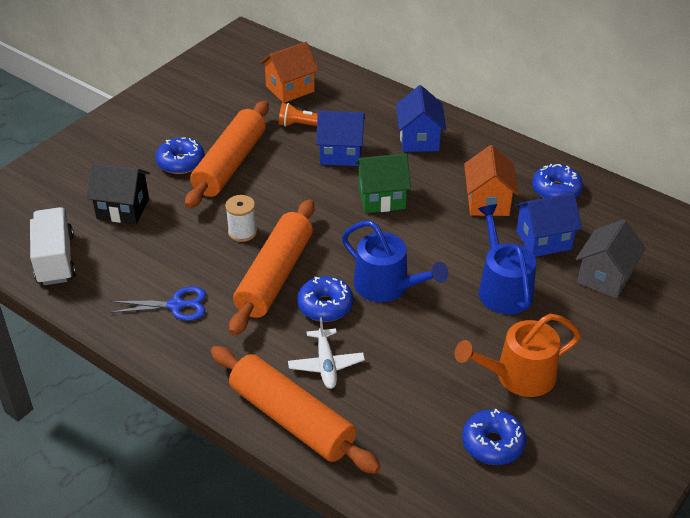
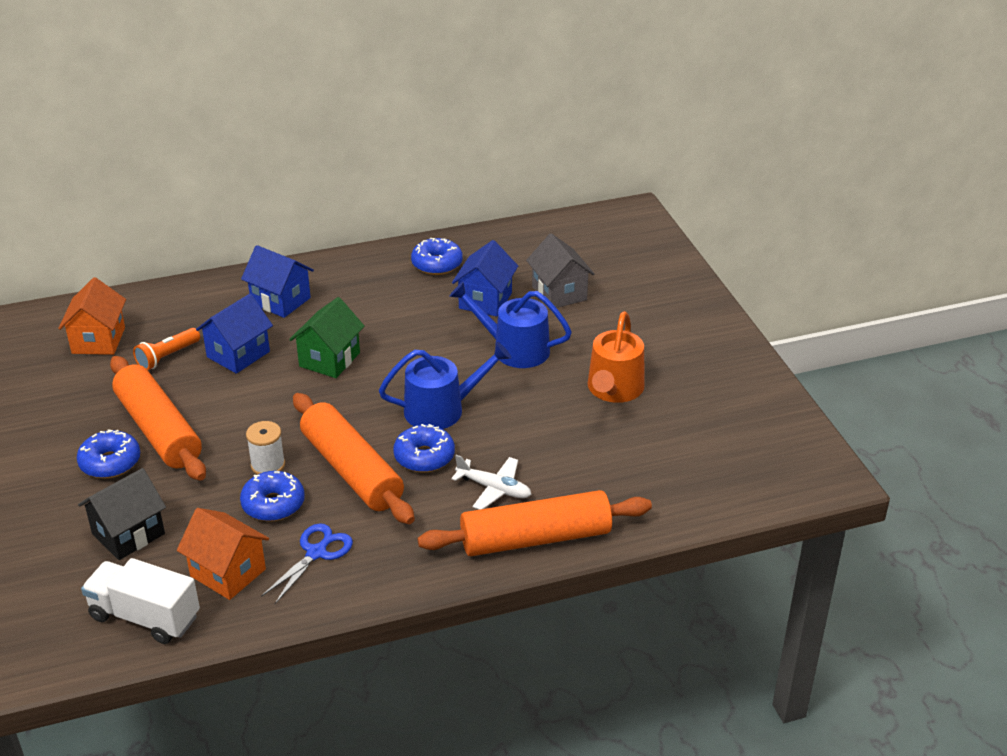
camera: 55 degrees left, 5 degrees down
blue donut [462,408,526,465] -> blue donut moved to [240,471,305,521]
orange house [464,145,519,216] -> orange house moved to [177,508,269,600]

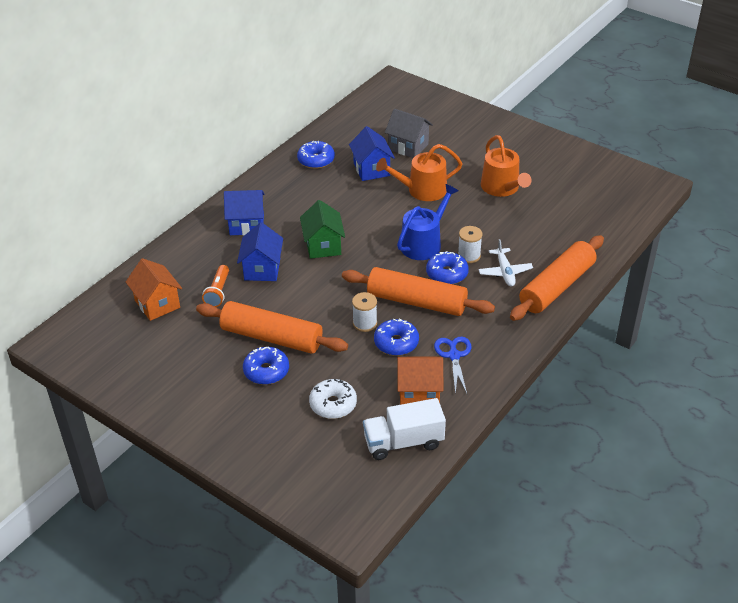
camera: 35 degrees left, 5 degrees up
black house [78,468,166,560] -> white donut [309,379,357,419]
blue watering can [449,282,572,368] -> orange watering can [376,144,463,201]
white plane [451,455,532,510] -> white plane turned 90 degrees clockwise [478,239,533,287]
none -> white spool [458,226,482,263]

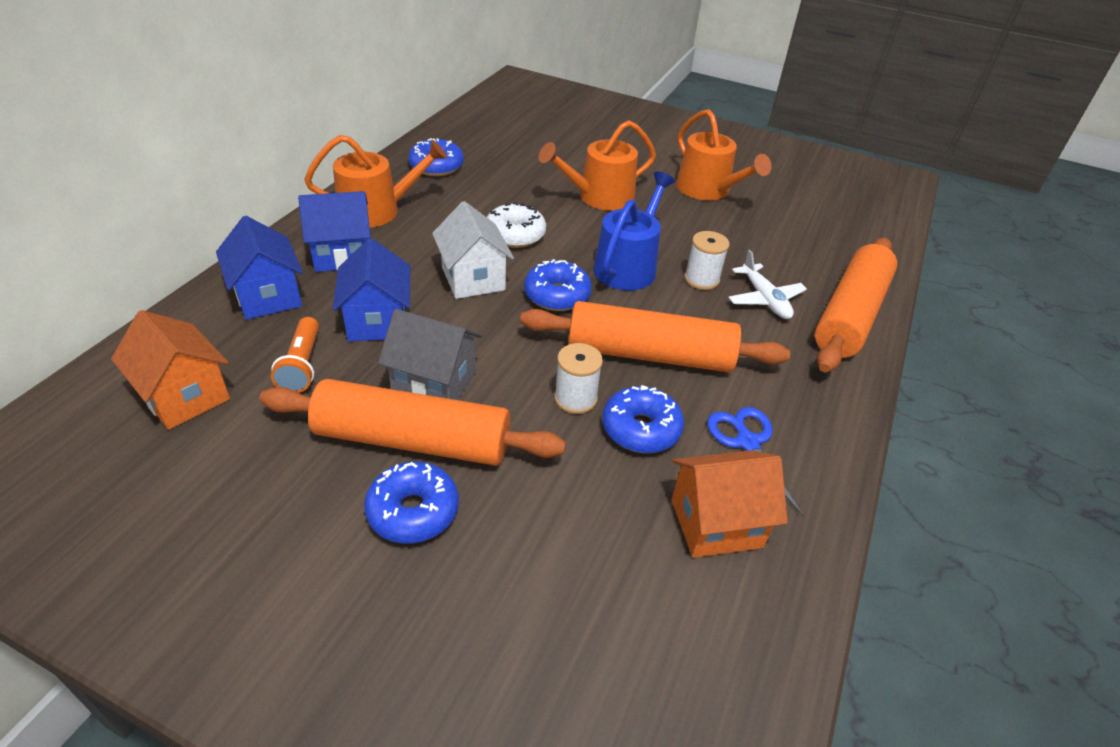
camera: 15 degrees left, 0 degrees up
green house [300,200,345,259] -> white house [432,201,514,299]
white donut [309,379,357,419] -> white donut moved to [487,202,546,248]
blue house [349,126,395,181] -> blue house moved to [216,216,303,320]
white truck [363,398,446,460] -> none
grey house [385,109,433,158] -> grey house moved to [378,309,482,400]
blue donut [426,251,469,284] -> blue donut moved to [524,259,592,311]
none -> orange watering can [304,135,447,228]

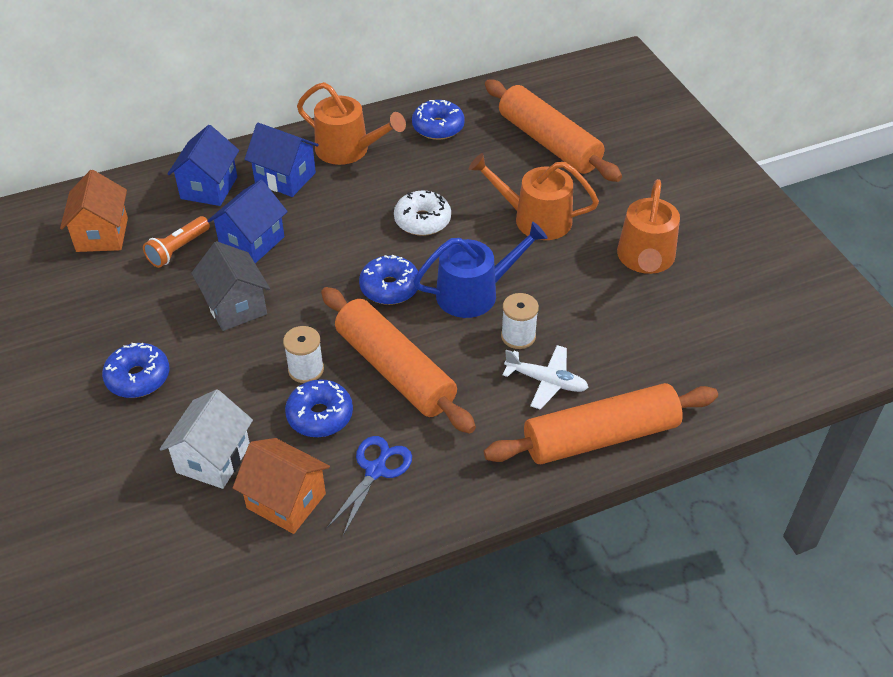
camera: 45 degrees right, 5 degrees up
orange rolling pin [259,379,566,466] -> orange rolling pin moved to [485,80,622,182]
white house [432,201,514,299] -> white house moved to [160,389,253,489]
white plane [728,250,807,319] -> white plane turned 90 degrees counterclockwise [503,345,589,410]

